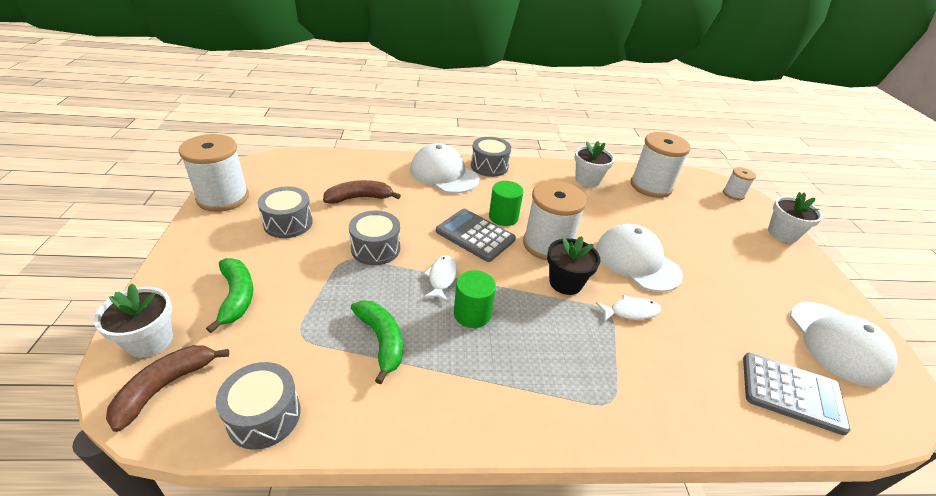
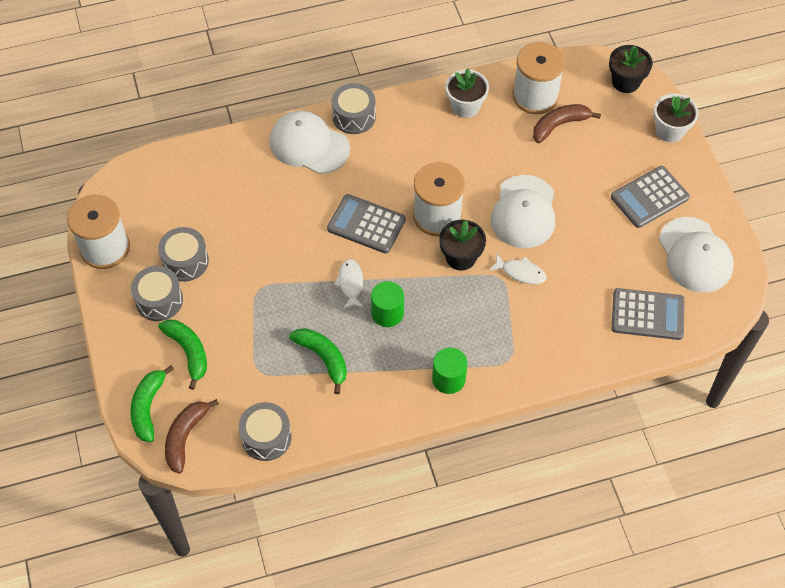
camera: 10 degrees left, 20 degrees up
white flower pot [94,283,173,358] -> green banana [130,365,174,442]
brown banana [323,180,401,204] -> brown banana moved to [533,104,601,143]
grey drum [349,211,400,265] -> grey drum moved to [131,266,183,321]
green cylinder [489,181,523,226] -> green cylinder moved to [432,348,467,394]
white cap [596,224,683,292] -> white cap turned 120 degrees counterclockwise [491,175,555,248]
white fish [596,295,661,321] -> white fish turned 45 degrees clockwise [489,253,547,284]
white spool [723,167,756,200] -> black flower pot [609,45,653,93]
none -> grey calculator [611,166,690,228]

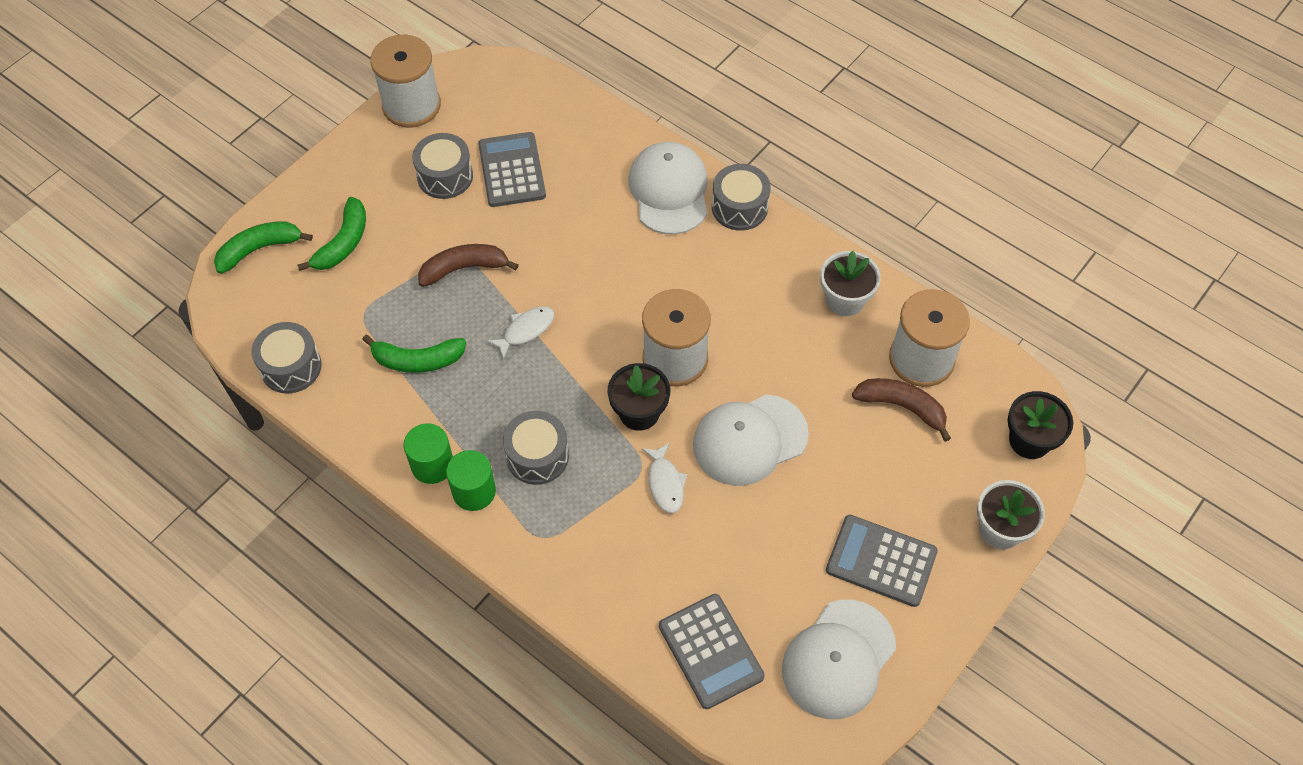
camera: 55 degrees right, 0 degrees up
grey drum [131,266,183,321] -> grey drum moved to [503,411,569,485]
brown banana [165,399,219,474] -> brown banana moved to [418,244,519,287]
green banana [289,328,347,394] -> green banana turned 75 degrees clockwise [362,335,466,373]
grey calculator [327,194,406,254] -> grey calculator moved to [478,132,546,207]
green cylinder [371,281,404,327] -> green cylinder moved to [404,423,453,484]

